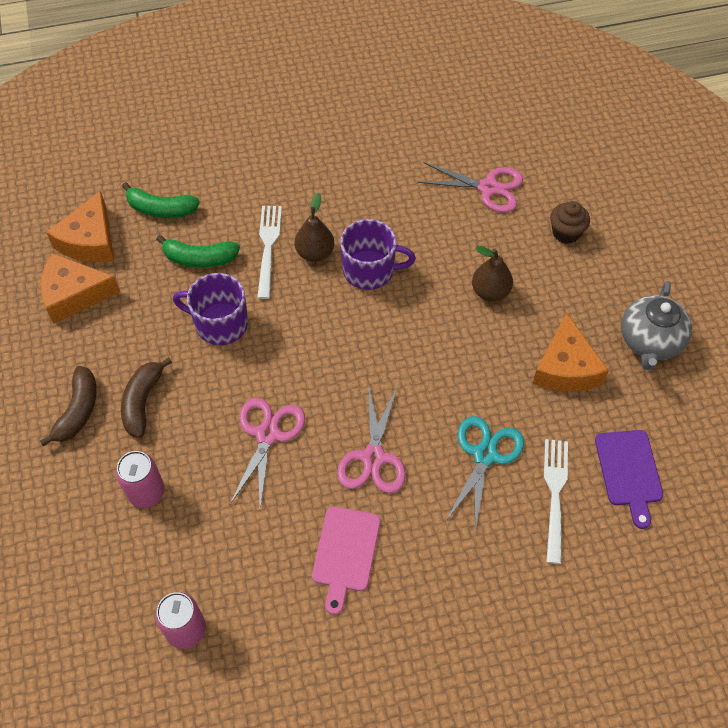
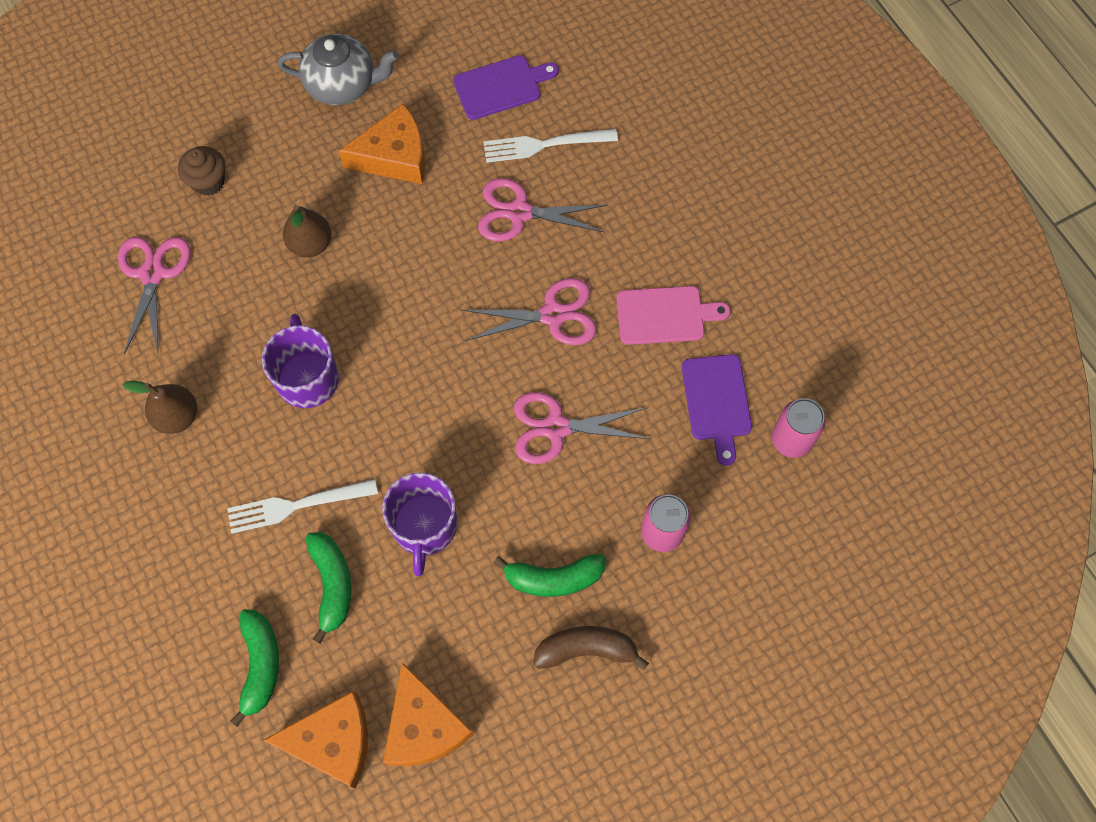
camera: 105 degrees left, 10 degrees up
brown banana [121,357,172,438] -> green banana [493,554,606,597]
brown pear [294,193,334,262] -> brown pear moved to [122,381,197,434]
turquoise scissors [445,416,524,532] -> pink scissors [478,178,608,242]
none -> purple cutting board [682,354,752,466]

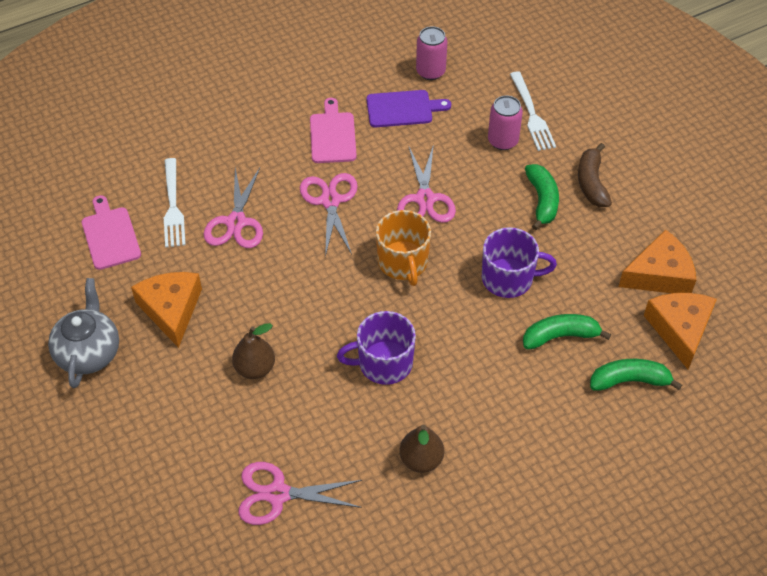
camera: 90 degrees left, 15 degrees down
brown cupcake [178,146,226,196] -> none
white fork [227,479,378,534] -> white fork moved to [510,71,556,151]
purple cutting board [453,55,559,120] -> pink cutting board [82,195,141,270]
none -> orange mug [376,210,431,286]

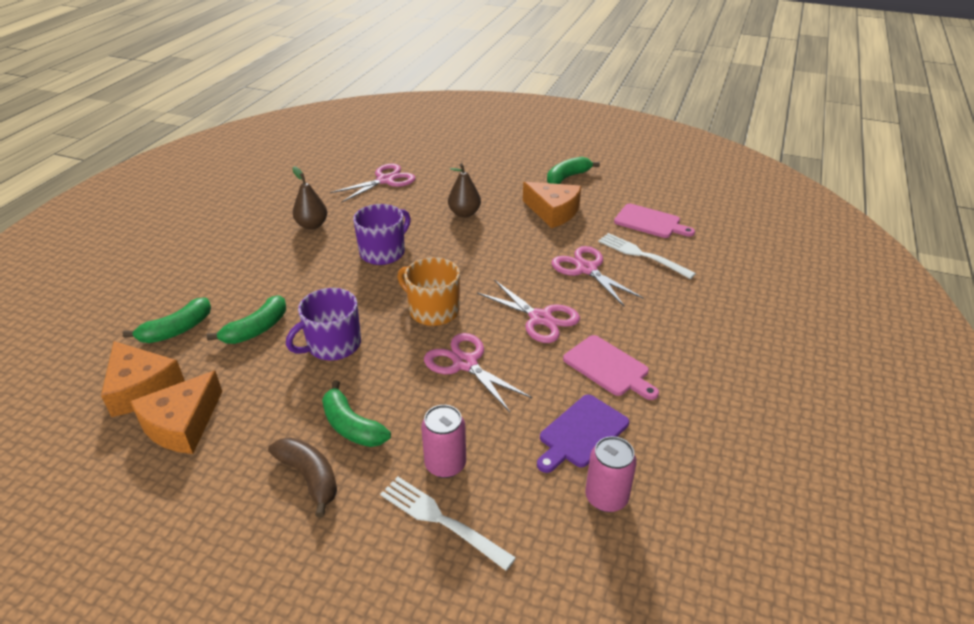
camera: 140 degrees right, 15 degrees down
grey teapot [48,278,119,388] -> green banana [547,157,600,184]

